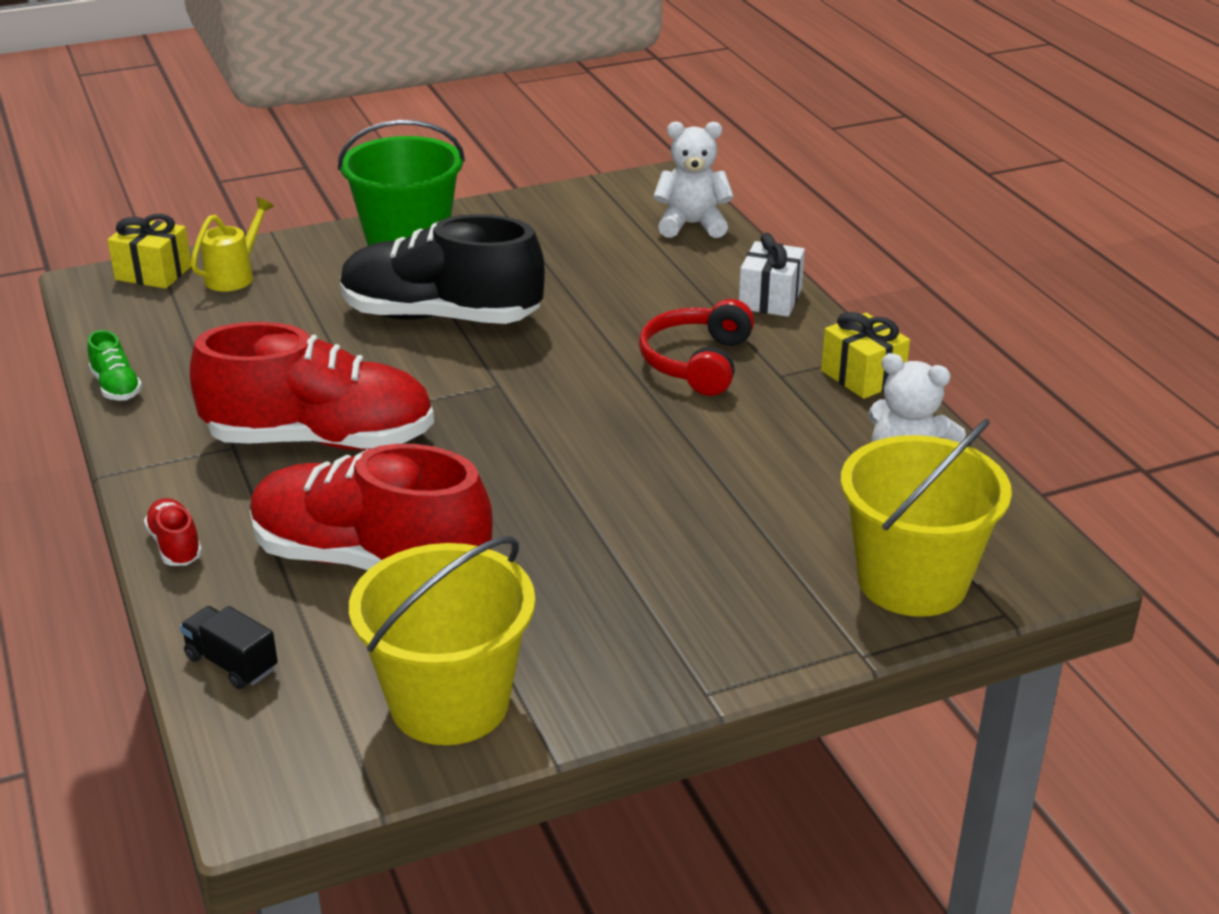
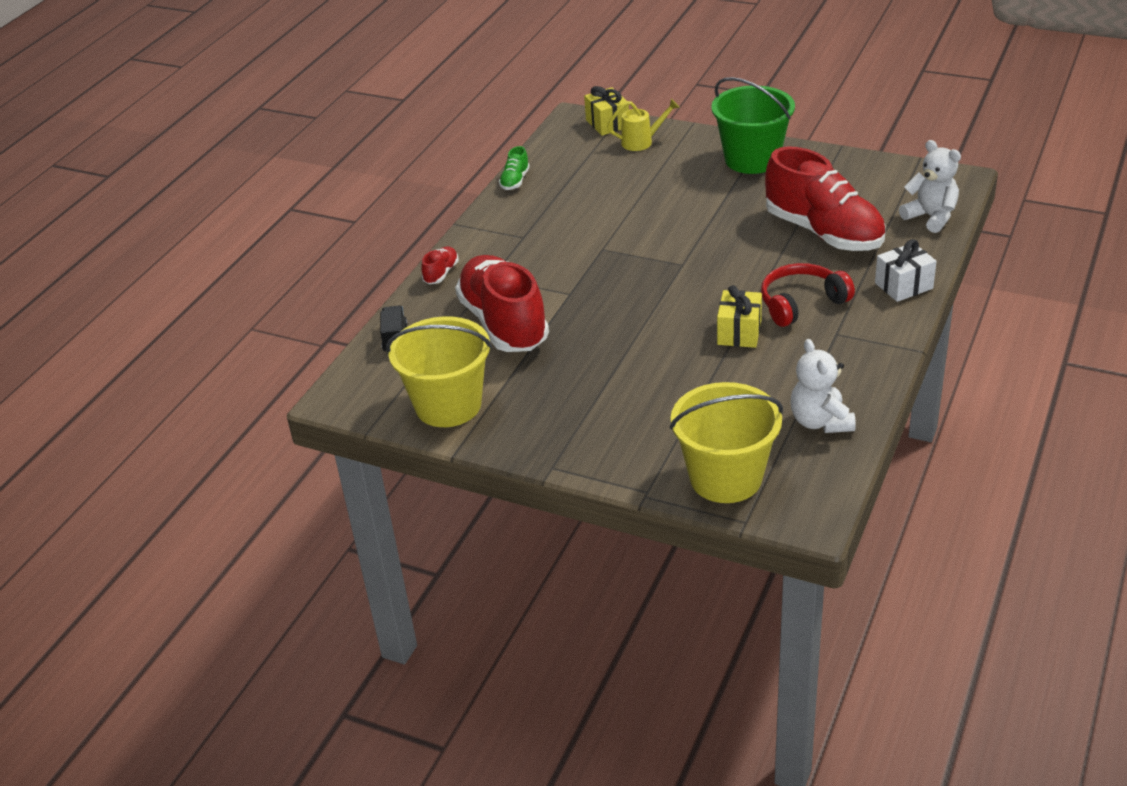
camera: 50 degrees right, 5 degrees up
red shoe [190,322,434,451] -> red shoe moved to [765,146,885,251]
black shoe [340,214,545,324] -> none
yellow gift [821,312,910,399] -> yellow gift moved to [717,285,762,348]

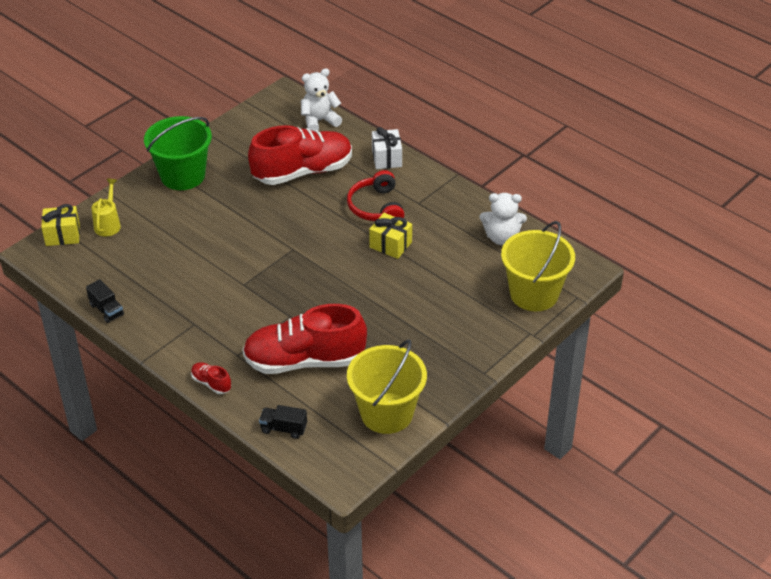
camera: 75 degrees left, 5 degrees up
green shoe [499,146,530,190] -> black truck [86,279,124,323]

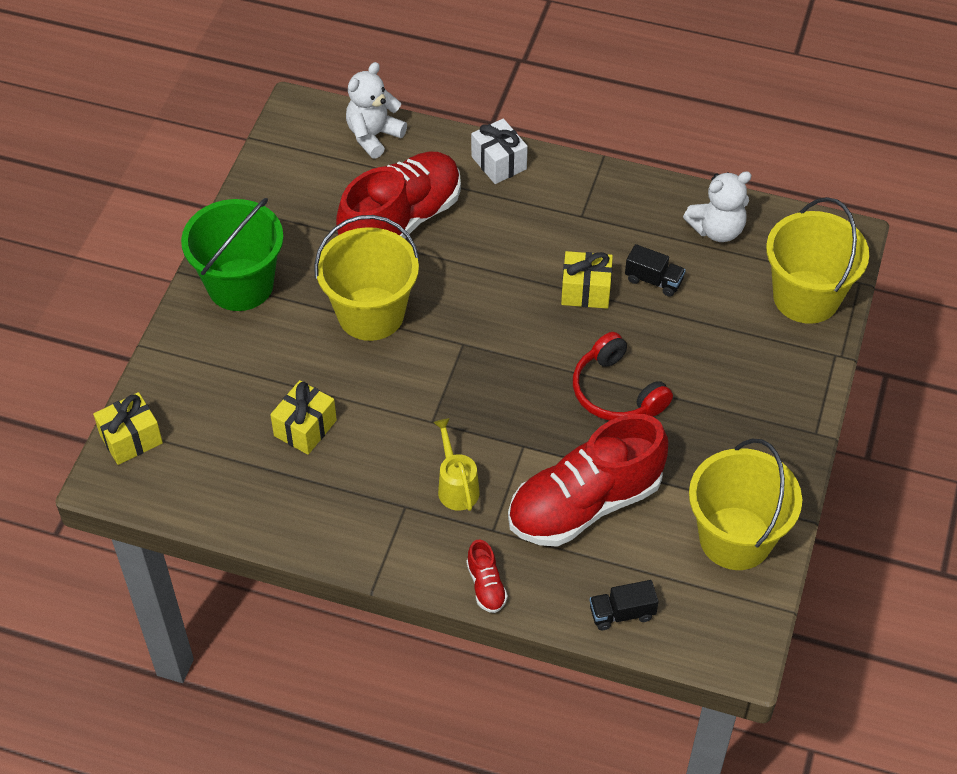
camera: 25 degrees left, 10 degrees up
black truck [86,279,124,323] -> black truck moved to [625,244,686,297]
yellow watering can [91,179,121,236] -> yellow watering can moved to [433,418,480,511]
red shoe [191,362,231,394] -> red shoe turned 120 degrees counterclockwise [467,540,508,613]
red headphones [347,170,404,221] -> red headphones moved to [573,332,673,421]
none -> yellow gift [270,380,337,455]
none -> yellow bucket [314,215,419,341]

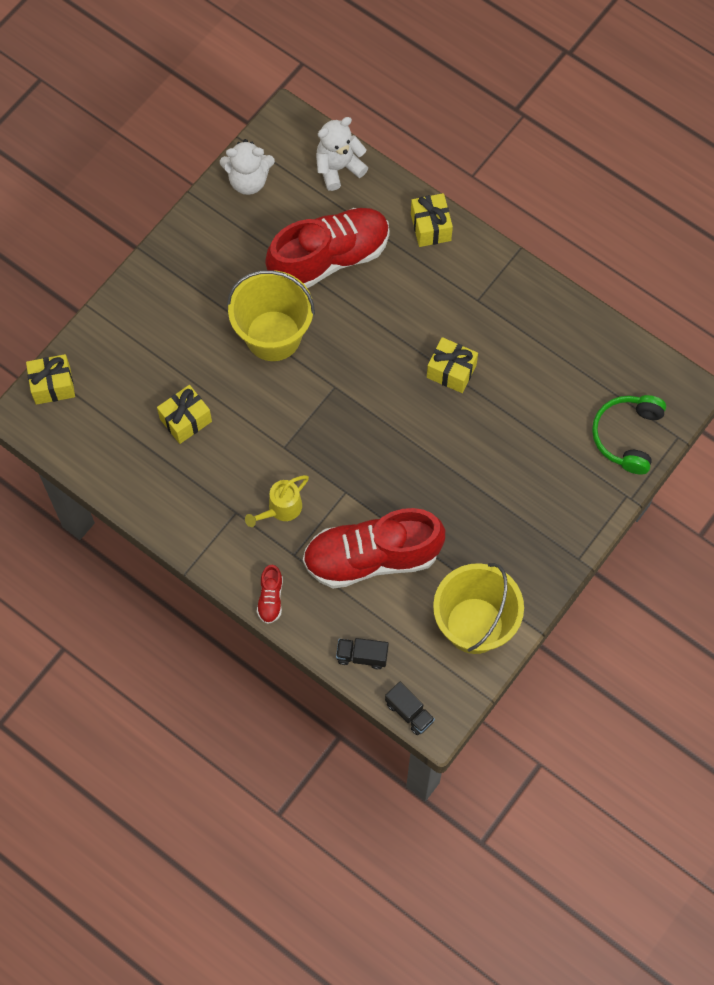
camera: 20 degrees right, 15 degrees up
green bucket [181,198,284,311] -> none
yellow watering can [433,418,480,511] -> yellow watering can turned 135 degrees counterclockwise [245,475,309,527]
white gift [471,118,528,184] -> yellow gift [411,193,453,247]
red headphones [573,332,673,421] -> none
black truck [625,244,686,297] -> black truck moved to [385,682,435,735]
white teddy bear [683,171,752,242] -> white teddy bear moved to [220,139,275,195]
yellow bucket [766,197,869,324] -> green headphones [592,395,666,474]

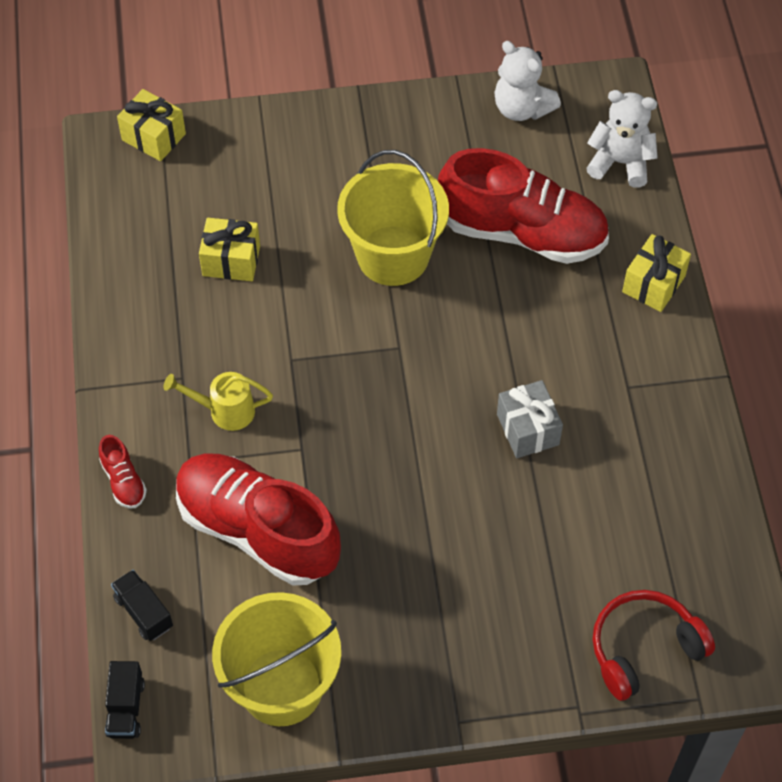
camera: 45 degrees right, 10 degrees down
red shoe [257,565,283,624] -> red shoe turned 75 degrees counterclockwise [99,435,147,509]
yellow gift [427,337,478,393] -> grey gift [497,380,563,458]
green headphones [592,395,666,474] -> red headphones [593,590,715,701]

